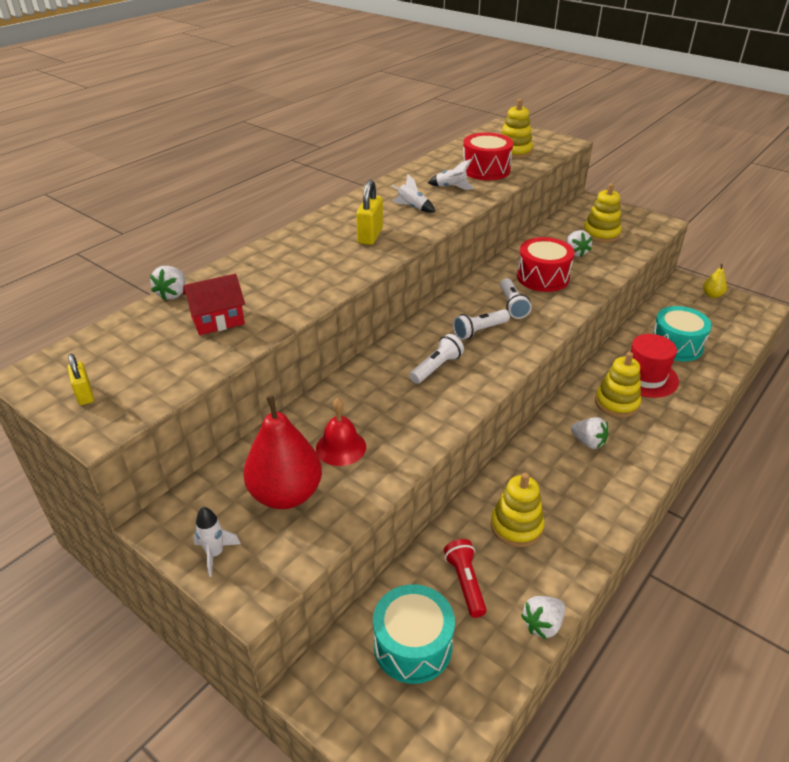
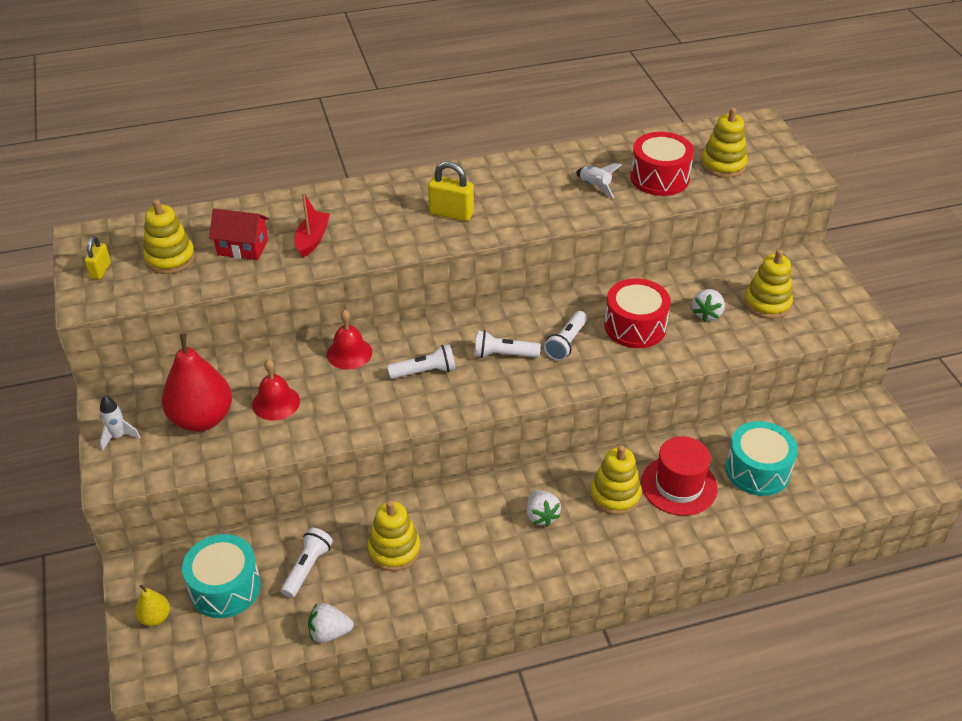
camera: 35 degrees right, 5 degrees up
white strawberry [150,266,185,300] -> none
yellow padlock [356,180,383,245] -> yellow padlock turned 60 degrees clockwise [428,161,474,221]
white rocket [392,174,435,213] -> none
red flashlight [444,539,487,618] -> white flashlight [281,528,333,598]
yellow pear [703,264,727,298] -> yellow pear moved to [135,585,170,626]
none -> yellow stacking toy [143,199,195,274]
none -> red boat [295,192,330,257]
none -> red bell [327,309,372,370]

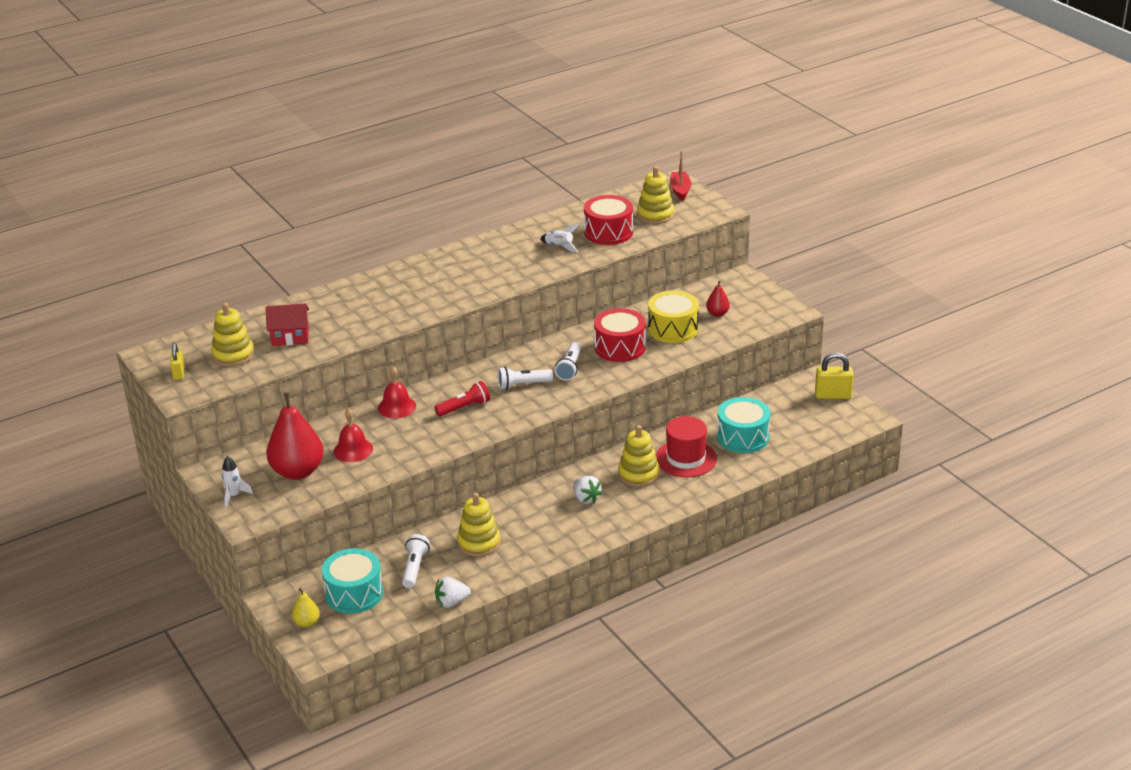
camera: 15 degrees left, 10 degrees down
red boat [295,192,330,257] -> red boat moved to [670,151,691,201]
white flashlight [387,344,456,379] -> red flashlight [435,381,490,416]
yellow padlock [428,161,474,221] -> yellow padlock moved to [815,353,853,399]
white strawberry [692,289,725,322] -> yellow drum [648,290,699,343]
yellow stacking toy [744,249,793,319] -> red pear [706,281,730,317]

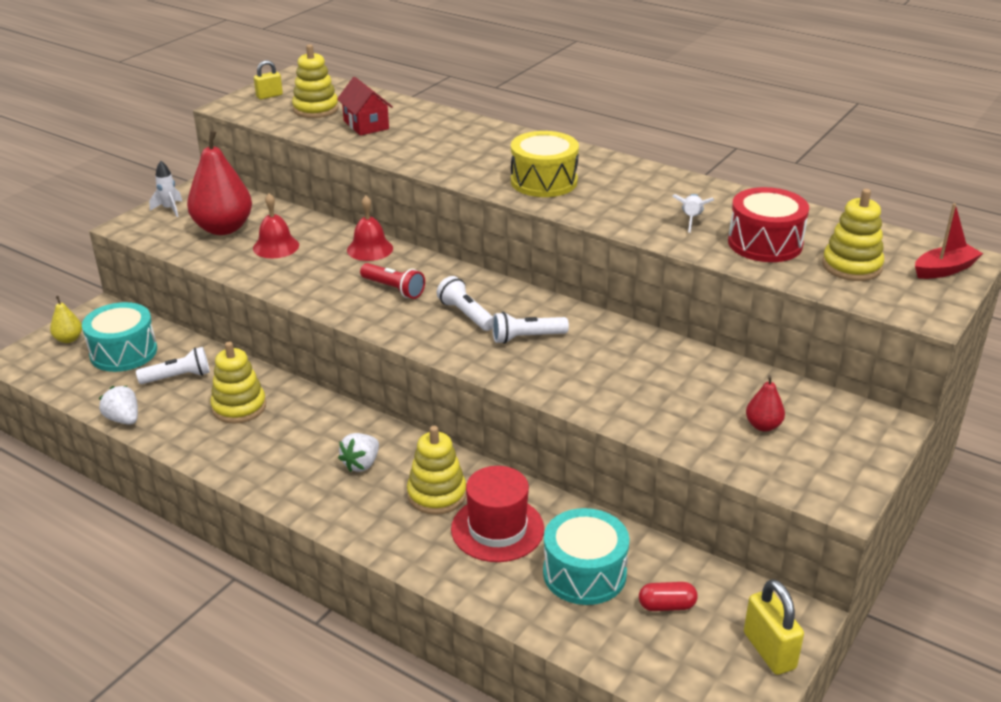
camera: 65 degrees right, 0 degrees up
red drum [594,308,646,362] -> none
yellow drum [648,290,699,343] -> yellow drum moved to [511,131,579,197]
none -> red capsule [639,582,698,611]

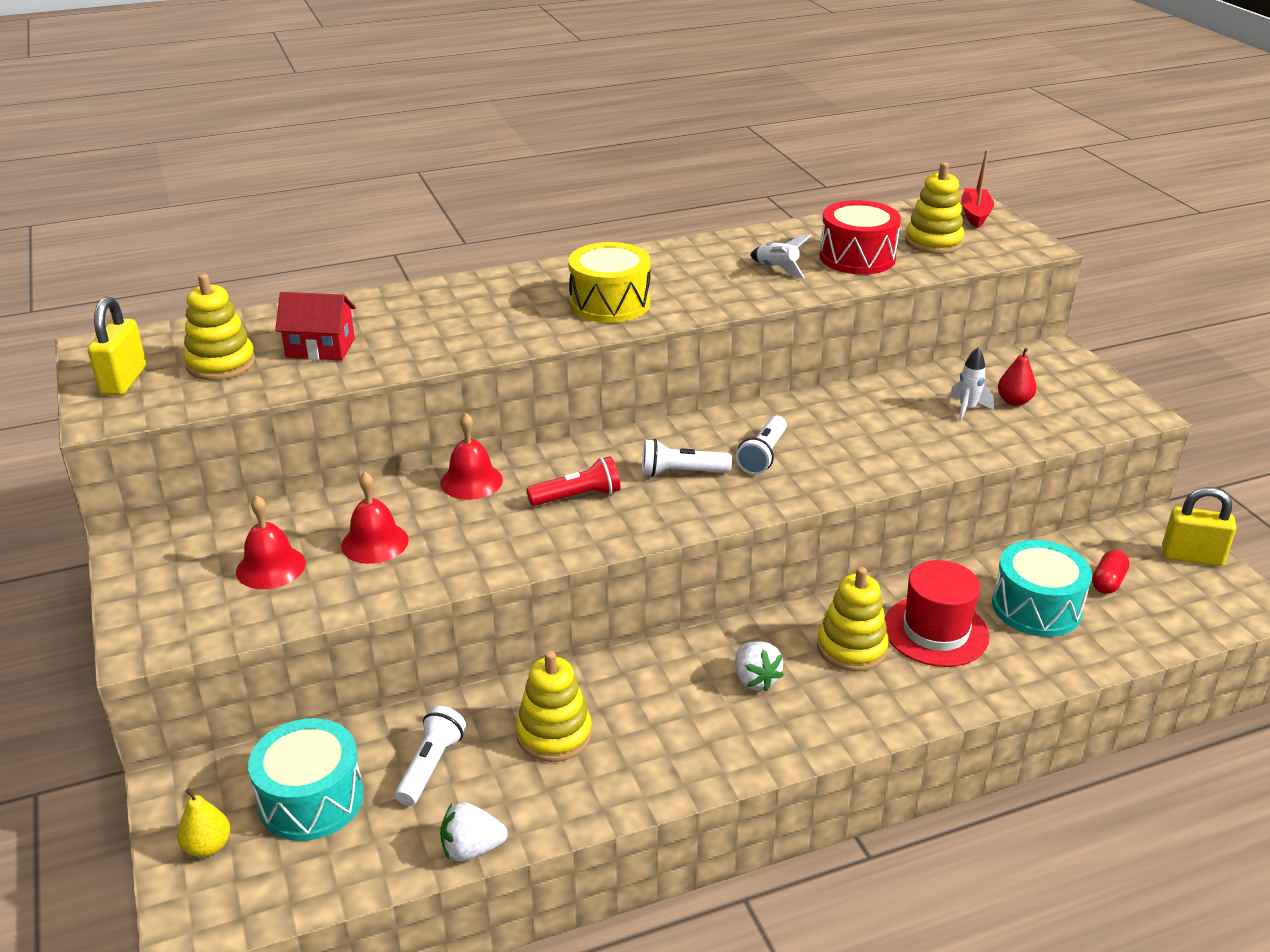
camera: 55 degrees left, 0 degrees up
white rocket [149,161,182,217] -> white rocket moved to [949,348,994,422]
red pear [187,130,252,235] -> red bell [236,495,306,589]
yellow padlock [254,60,283,99] -> yellow padlock [88,297,146,396], size x1.59

